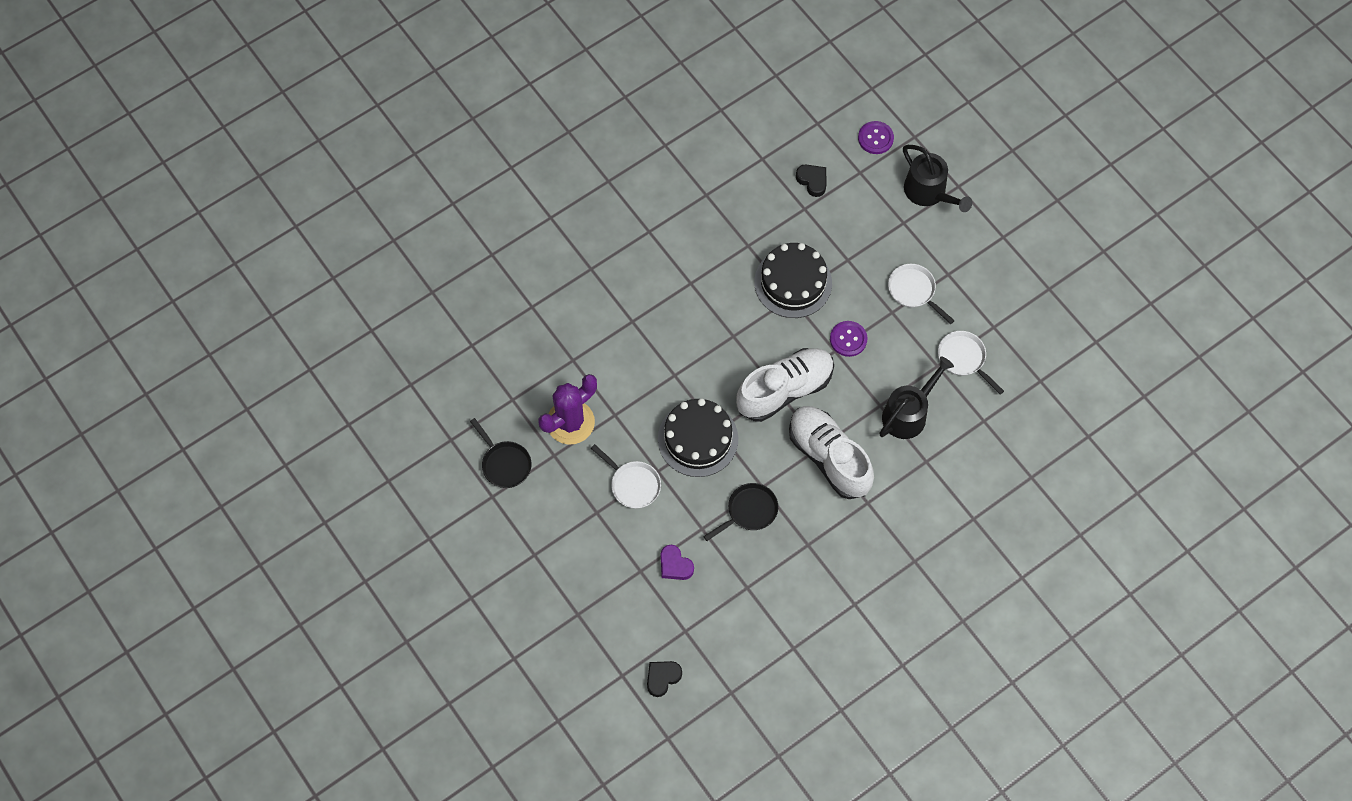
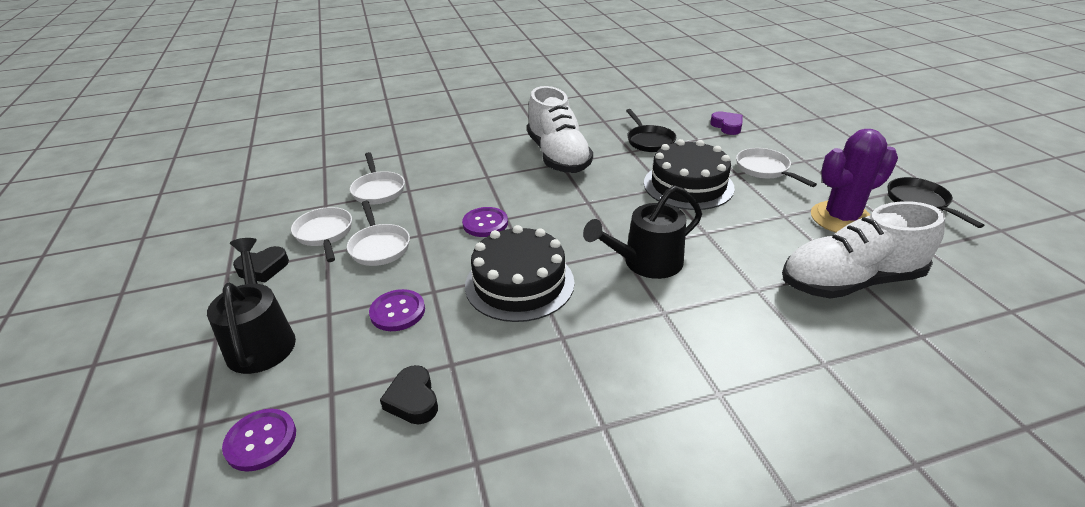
camera: 160 degrees left, 30 degrees down
black heart [647,661,682,697] -> black heart moved to [233,246,289,282]
black pan [703,483,778,541] -> black pan turned 90 degrees counterclockwise [626,109,676,152]
white shoe [736,348,834,422] -> white shoe moved to [782,201,945,299]
black watering can [879,356,954,439] -> black watering can moved to [583,185,702,279]
none -> white pan [291,207,352,262]
none -> purple button [369,289,425,331]

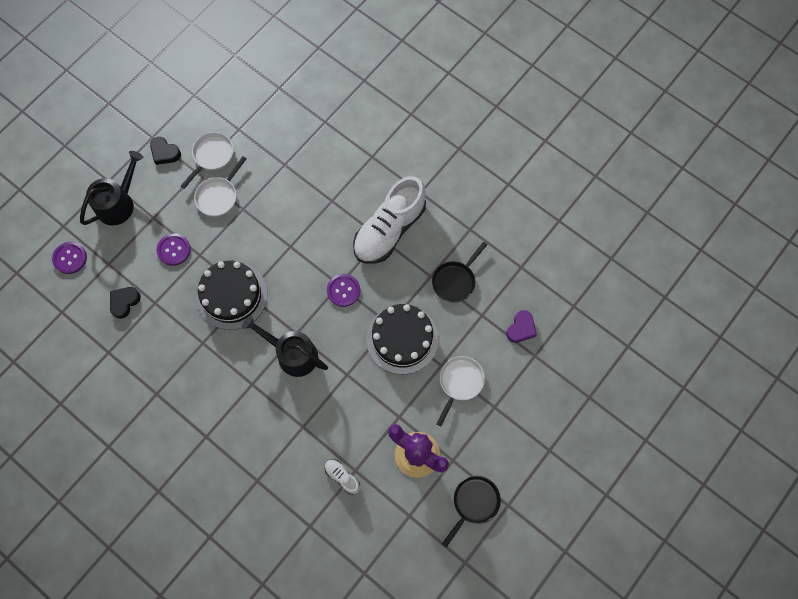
camera: 55 degrees right, 35 degrees up
white pan [350,152,405,204] -> none
purple button [462,207,508,237] -> purple button moved to [327,274,360,307]
white shoe [782,201,945,299] -> white shoe [325,459,360,495], size x0.42

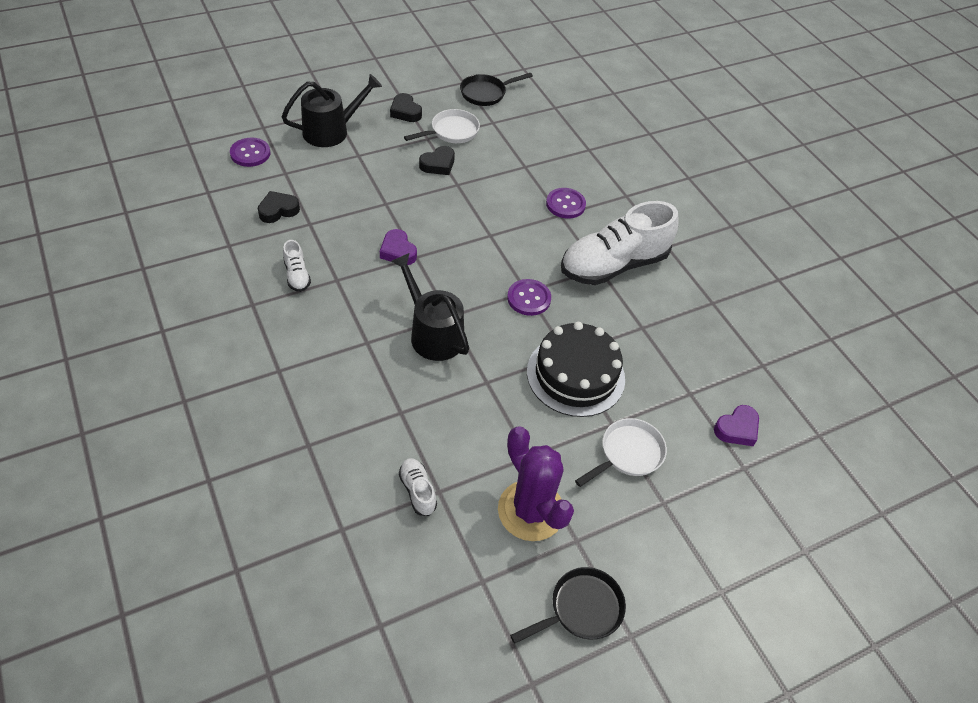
camera: 20 degrees right, 20 degrees down
purple button [157,233,191,266] -> purple button moved to [546,188,586,219]
white pan [194,156,247,216] -> black heart [419,146,455,175]
black cake [197,260,268,330] -> purple heart [380,229,417,265]
black pan [432,242,487,302] -> black pan moved to [460,73,533,106]
none -> white shoe [283,240,311,292]

